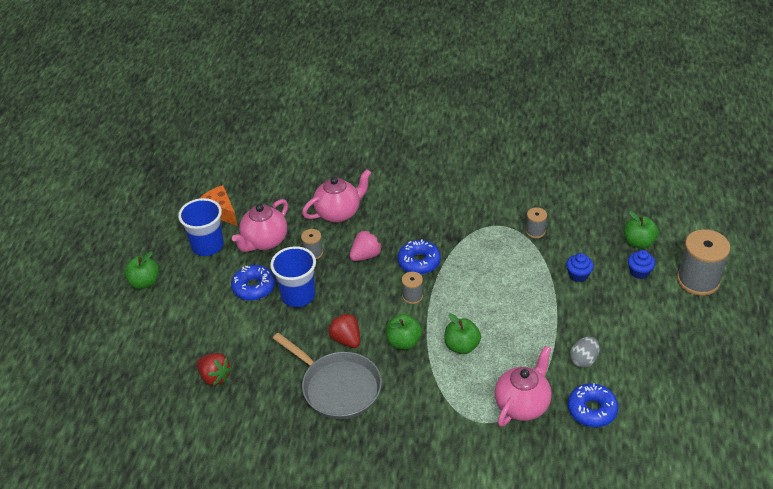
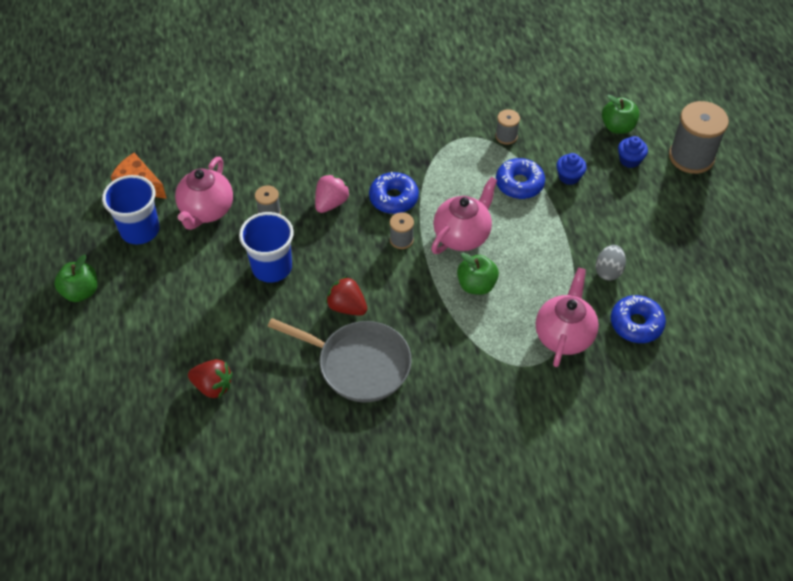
camera: 20 degrees left, 10 degrees up
blue donut [231,265,275,301] -> blue donut moved to [496,158,545,199]
pink teapot [302,169,371,223] -> pink teapot moved to [431,177,497,254]
green apple [386,314,422,350] -> none

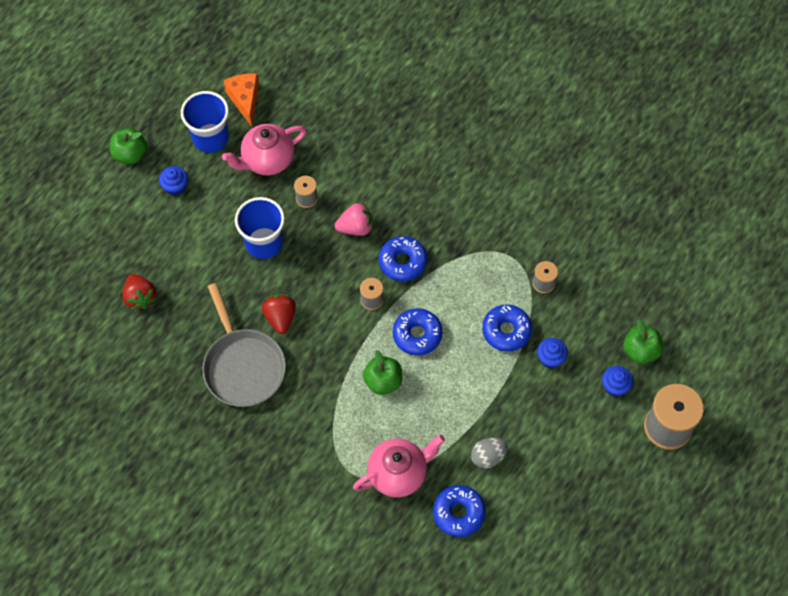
camera: 45 degrees right, 10 degrees up
pink teapot [431,177,497,254] -> blue donut [393,308,443,356]
none -> blue cupcake [159,166,188,196]

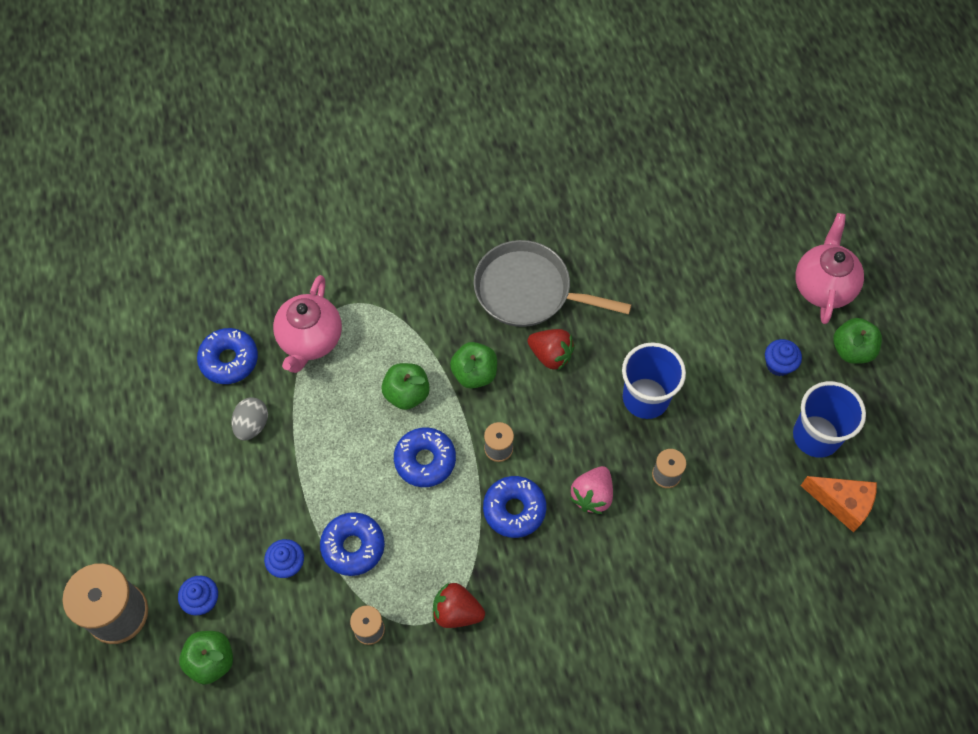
camera: 130 degrees right, 0 degrees up
red strawberry [122,274,156,310] -> red strawberry moved to [433,583,485,628]
pink teapot [222,124,307,175] -> pink teapot moved to [795,213,864,324]
none -> green apple [450,342,497,389]

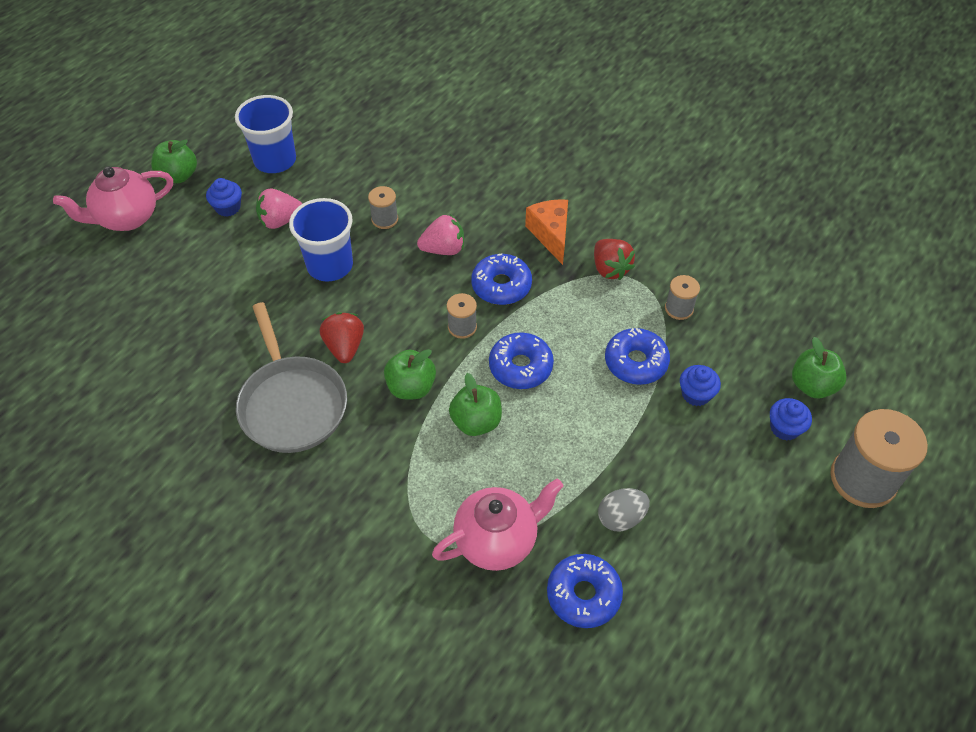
camera: 130 degrees left, 10 degrees down
orange cheese [800,476,877,533] -> orange cheese moved to [525,199,568,265]
none -> pink strawberry [256,189,302,229]

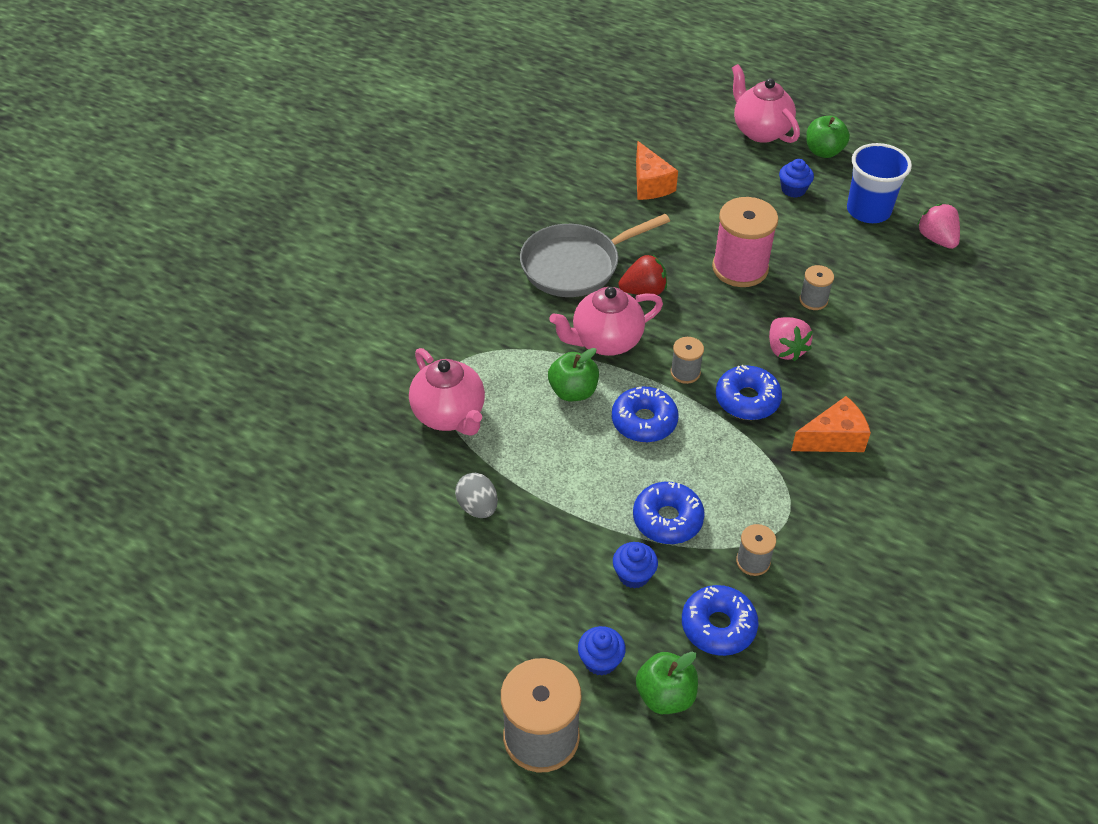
camera: 85 degrees right, 5 degrees down
pink strawberry [256,189,302,229] -> pink strawberry moved to [917,203,960,249]
blue cup [289,198,353,282] -> pink spool [712,197,778,287]
green apple [384,349,436,399] -> pink teapot [550,287,663,356]
blue donut [547,554,623,628] -> blue donut moved to [682,585,758,656]
red strawberry [594,239,635,280] -> none
none -> orange cheese [636,141,678,200]

